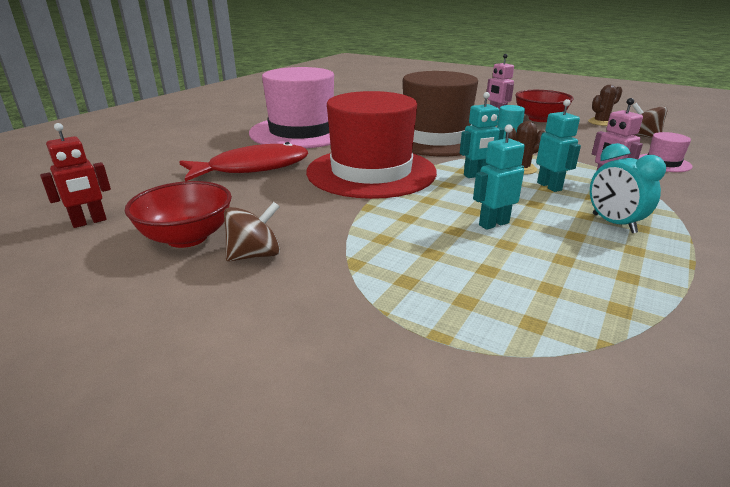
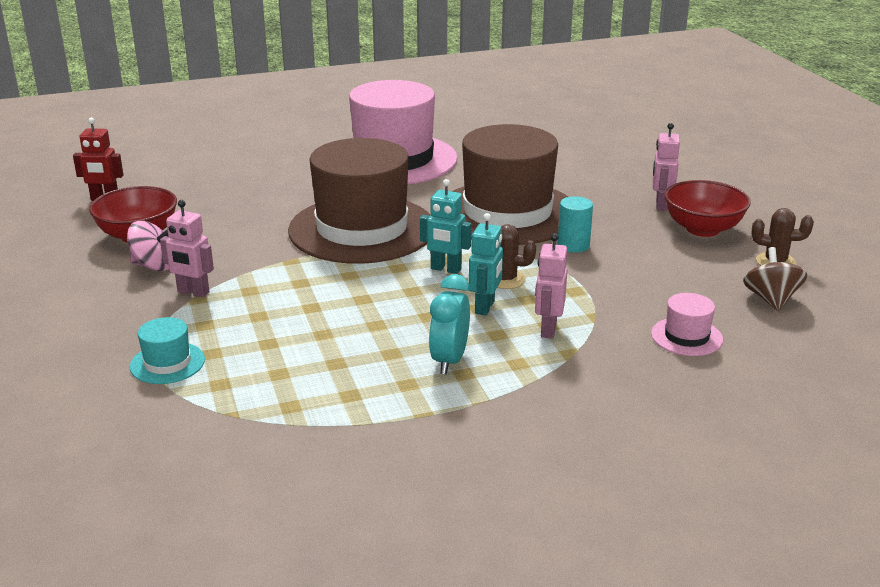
camera: 40 degrees right, 0 degrees up
red fish [179,142,308,181] -> none
brown spinning top [224,202,280,262] -> pink spinning top [127,221,169,271]
red hat [306,91,437,199] -> brown hat [288,138,431,264]
turquoise robot [473,124,525,230] -> none
none -> turquoise hat [130,317,205,384]
none -> pink robot [160,200,214,297]

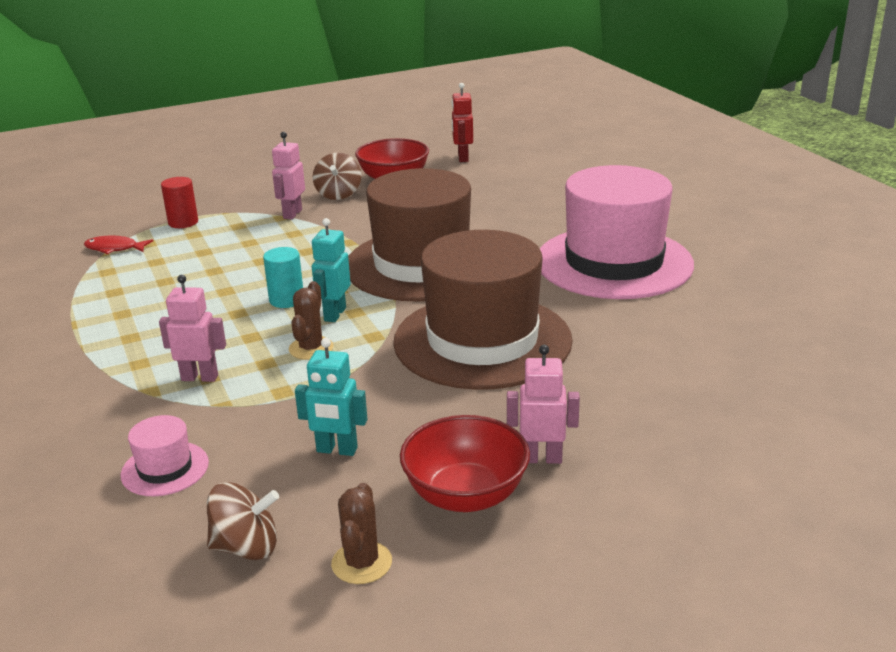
camera: 85 degrees right, 0 degrees up
pink spinning top [127,221,169,271] -> brown spinning top [312,153,361,200]
turquoise hat [130,317,205,384] -> red cylinder [161,177,198,228]
turquoise clock [429,274,470,375] -> none
turquoise robot [469,213,503,316] -> turquoise robot moved to [295,338,368,456]
turquoise cylinder [558,196,593,253] -> turquoise cylinder moved to [263,247,303,308]
none -> red fish [84,236,153,254]

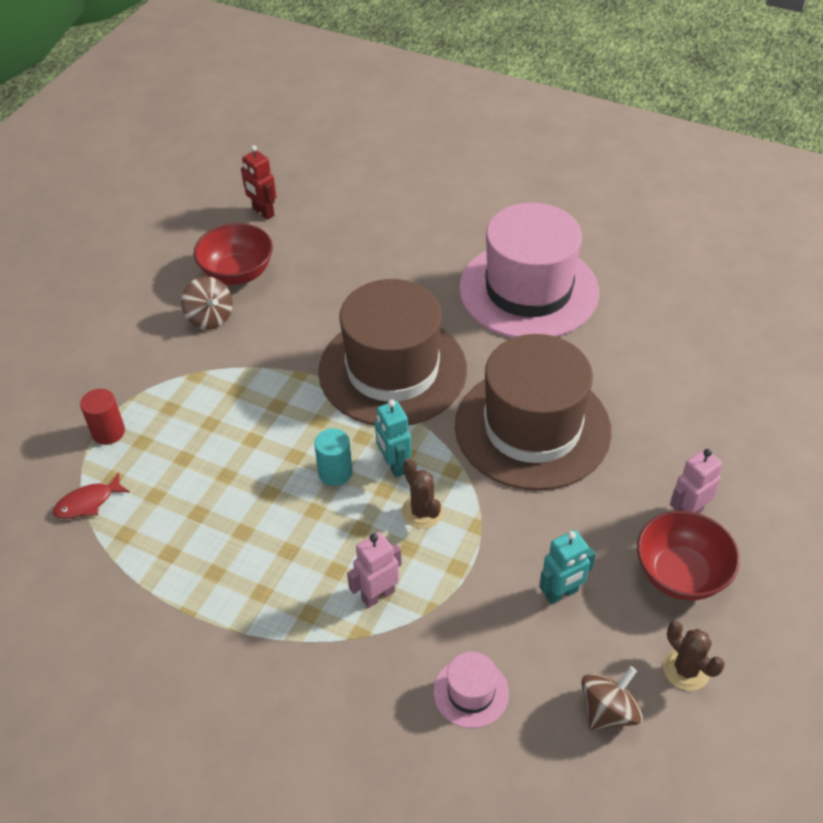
camera: 40 degrees left, 20 degrees up
pink robot [272,132,305,219] -> none

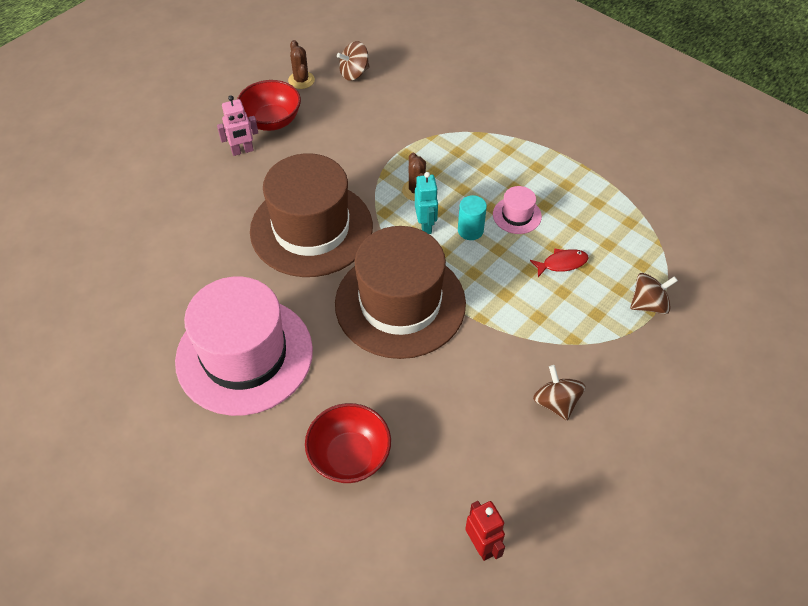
camera: 165 degrees left, 5 degrees up
red fish [53,472,130,519] -> red fish moved to [530,248,589,277]
red cylinder [80,389,125,445] -> brown spinning top [630,273,678,314]
red bowl [194,223,273,285] -> red bowl moved to [305,403,391,483]
pink robot [347,532,402,608] -> none
pink hat [433,652,509,728] -> pink hat moved to [493,186,542,234]
turquoise robot [539,530,596,605] -> none

